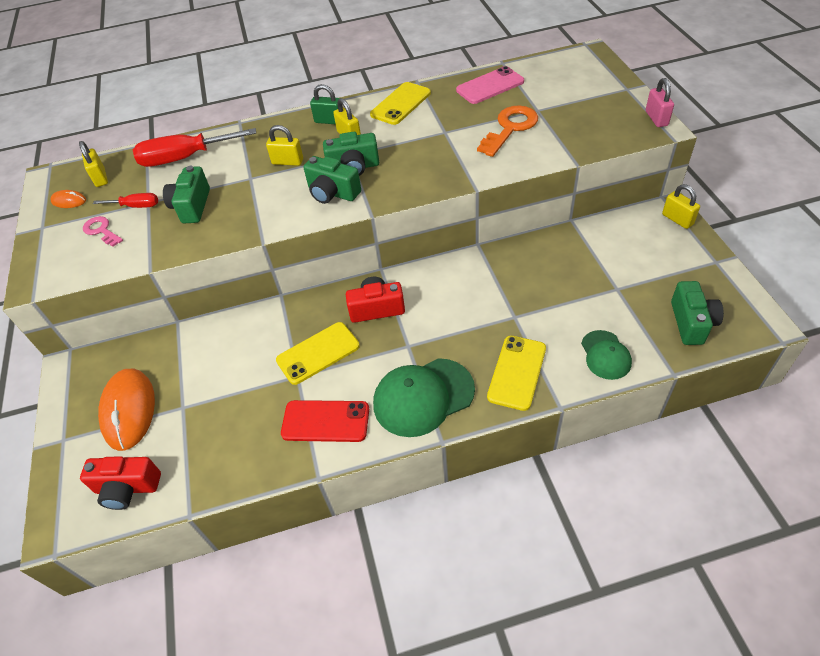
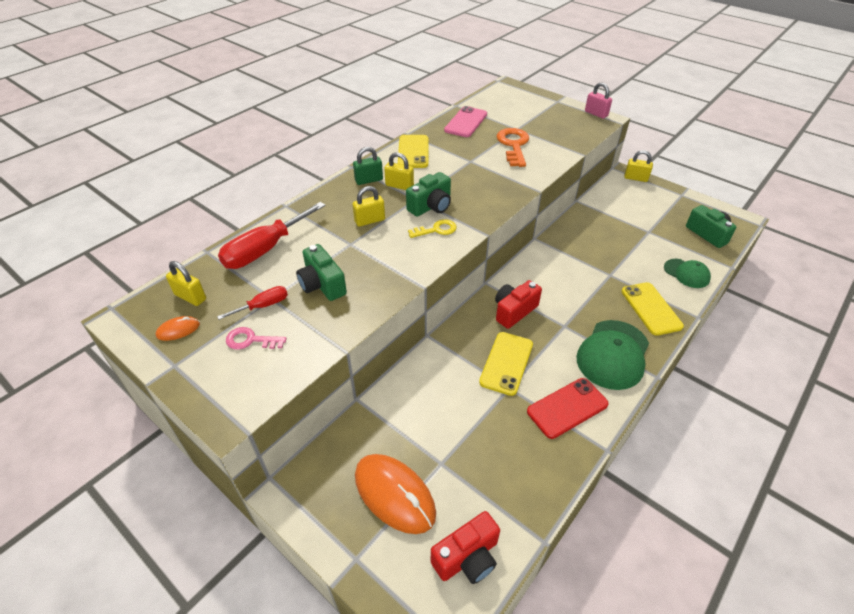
camera: 40 degrees left, 5 degrees down
green camera [304,156,361,204] -> yellow key [408,219,457,238]

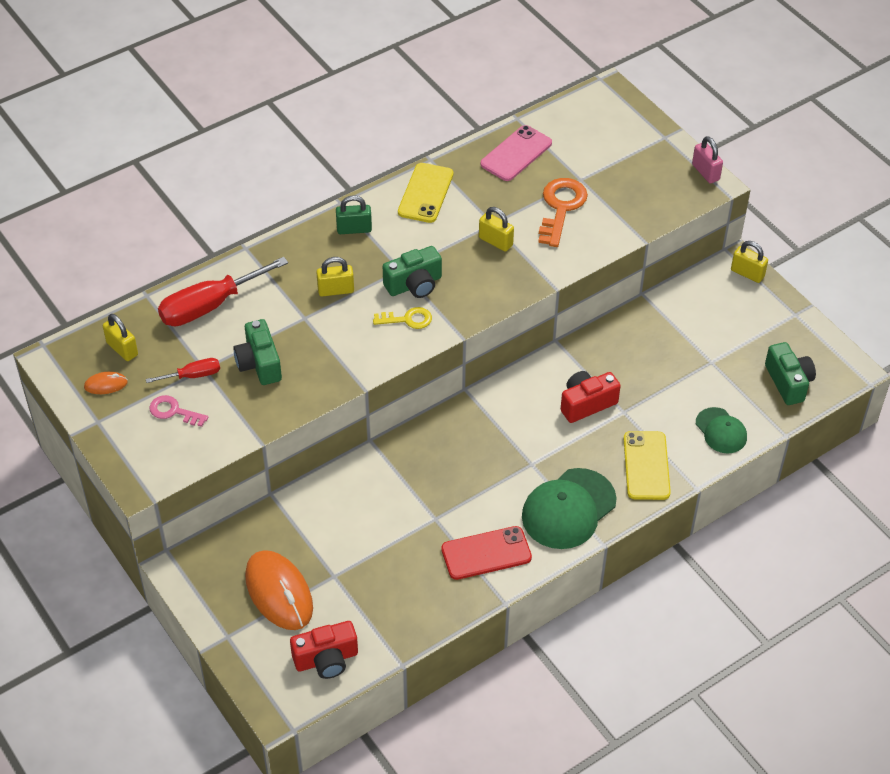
camera: 15 degrees right, 5 degrees up
yellow padlock [384,152,414,190] -> yellow padlock moved to [479,207,514,252]
yellow phone [479,332,533,396] -> none
red camera [495,280,542,329] -> red camera moved to [561,371,621,423]

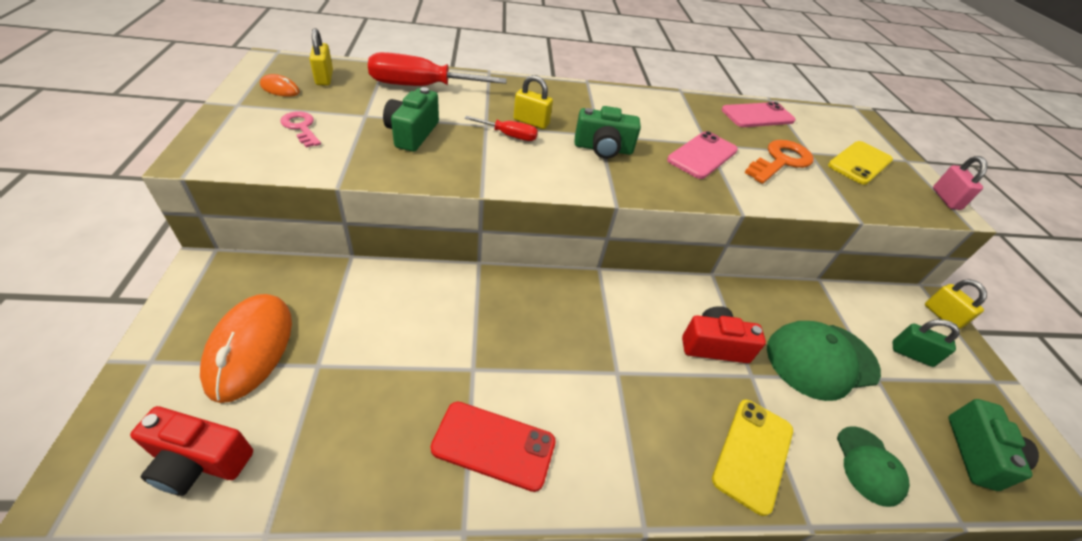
camera: 25 degrees right, 5 degrees down
red screwdriver [146,358,220,383] -> red screwdriver moved to [464,116,538,141]
green padlock [336,195,372,234] -> green padlock moved to [893,319,960,367]
yellow key [373,307,432,329] -> none
yellow phone [398,163,453,223] -> yellow phone moved to [828,141,893,185]
yellow padlock [479,207,514,252] -> pink phone [667,131,738,179]
green cap [522,468,617,549] -> green cap moved to [767,321,881,401]

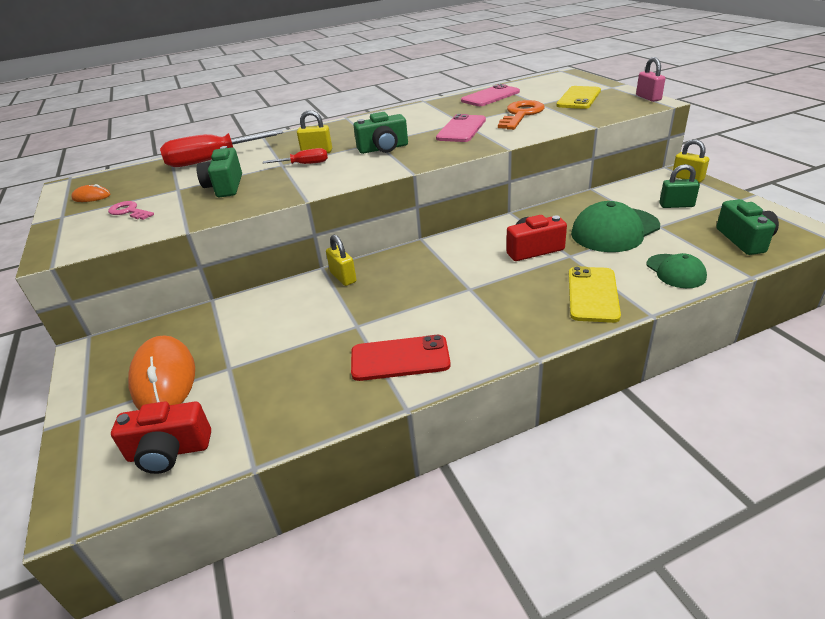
camera: 10 degrees left, 10 degrees down
yellow padlock [310,28,333,85] -> yellow padlock moved to [326,235,357,286]

